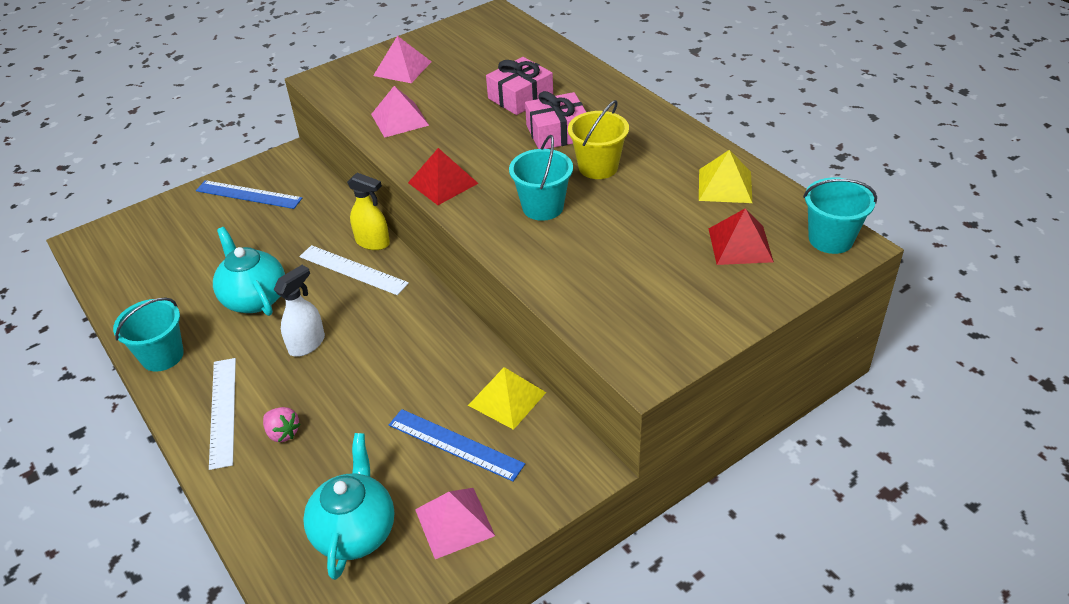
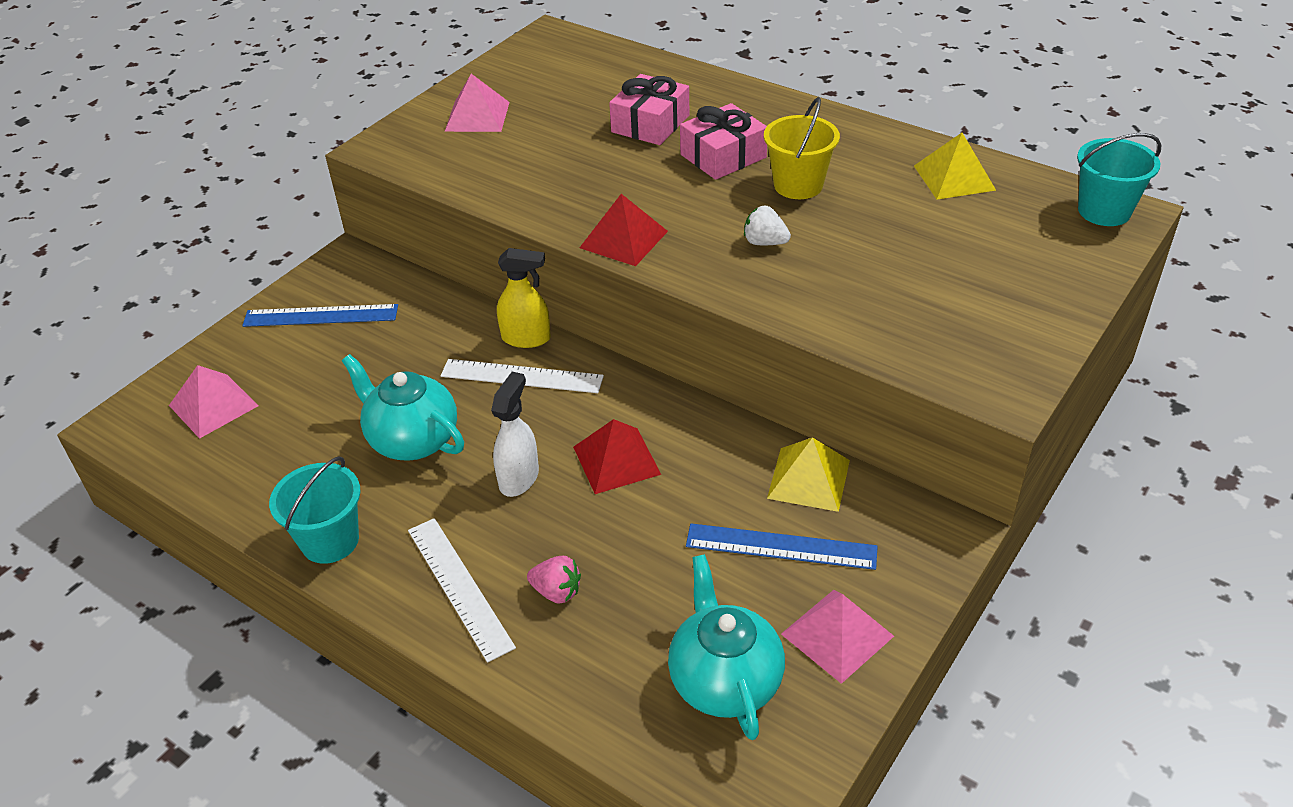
camera: 20 degrees left, 0 degrees up
pink pyramid [371,86,429,138] -> pink pyramid moved to [169,365,258,439]
turquoise bucket [509,135,573,221] -> white strawberry [744,206,791,245]
red pyramid [709,208,774,265] -> red pyramid moved to [573,419,661,494]

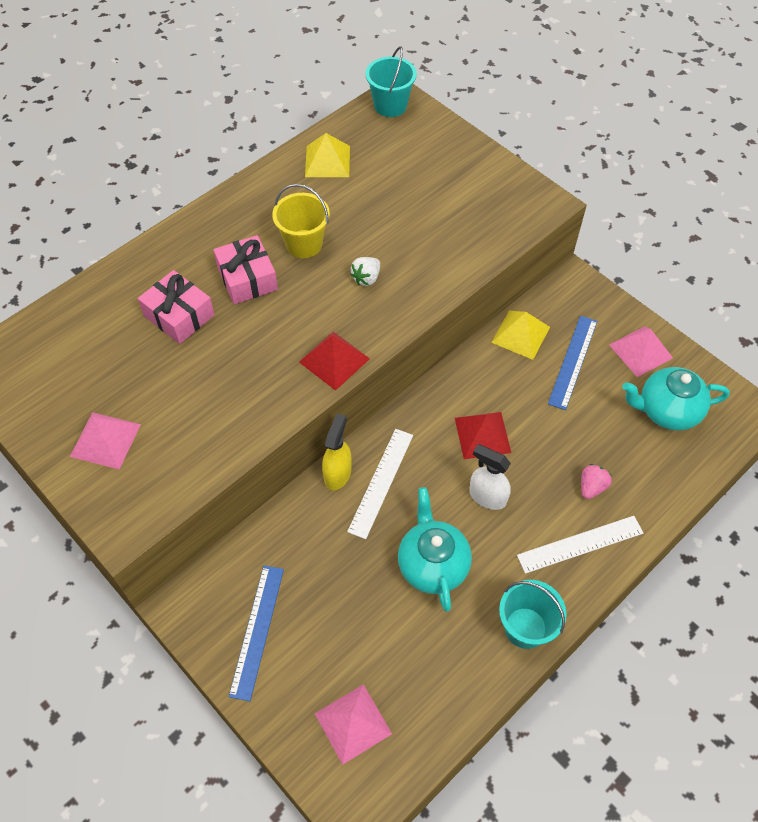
camera: 80 degrees left, 15 degrees up
turquoise teapot [342,354,464,461] -> turquoise teapot turned 120 degrees clockwise [398,487,472,612]

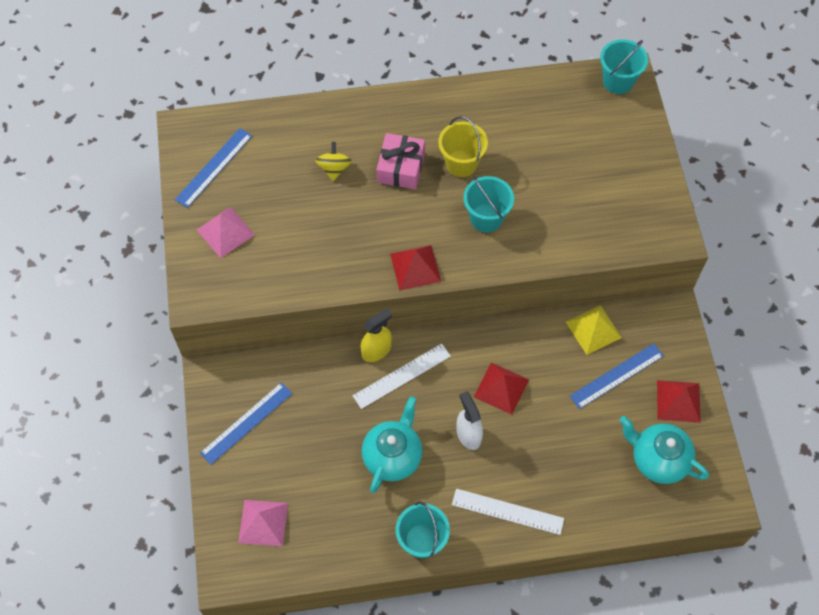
camera: 35 degrees right, 5 degrees up
pink gift [138,270,215,344] -> yellow spinning top [315,142,352,181]
yellow pyramid [305,133,350,177] -> none
white strawberry [350,257,380,286] -> turquoise bucket [463,176,514,232]
pink strawberry [581,464,612,499] -> none
pink pyramid [609,326,673,377] -> red pyramid [657,380,701,423]
none -> blue ruler [175,128,252,208]

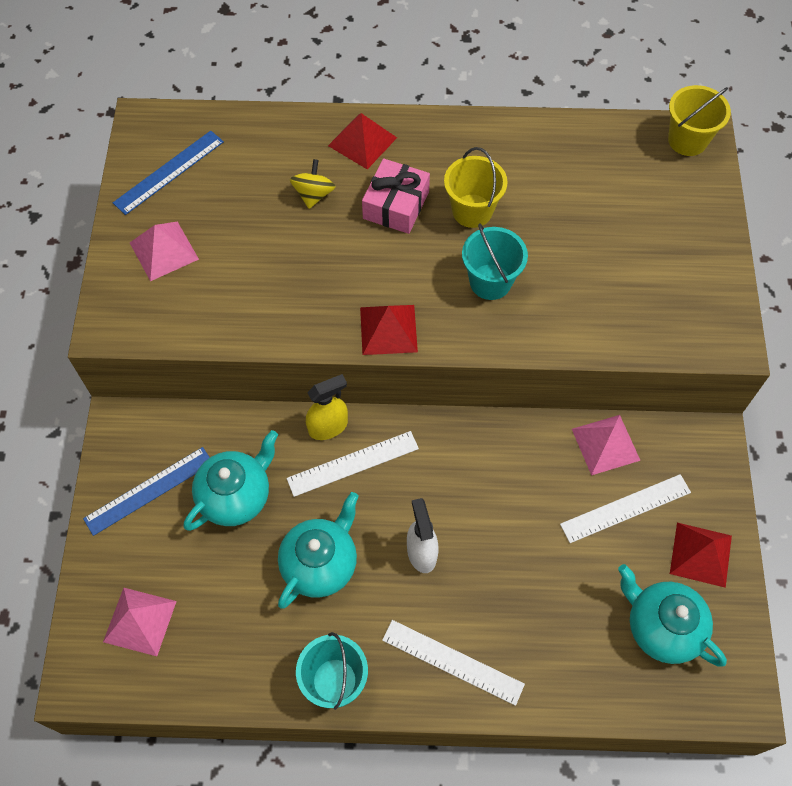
camera: 10 degrees right, 0 degrees up
red pyramid [474,363,529,415] -> red pyramid moved to [328,113,397,169]
yellow pyramid [566,305,622,355] -> pink pyramid [572,415,641,475]
blue ruler [570,343,664,409] -> white ruler [560,474,691,543]
turquoise bucket [600,39,648,94] -> yellow bucket [668,85,731,156]
none -> turquoise teapot [184,430,278,531]

